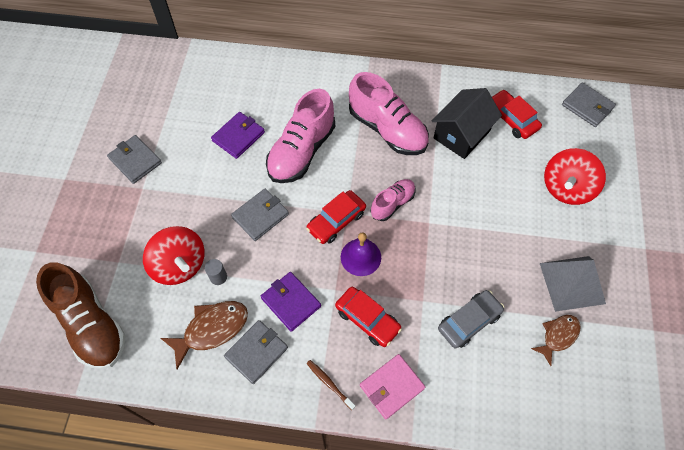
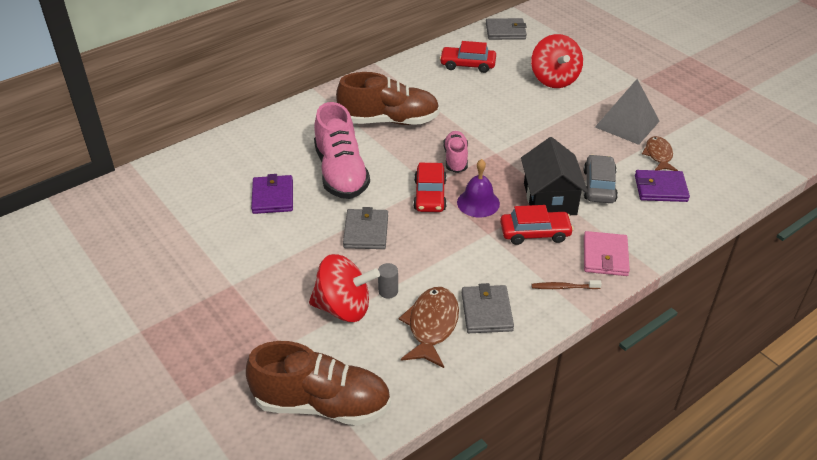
camera: 45 degrees left, 20 degrees down
grey wallet [107,135,162,184] -> none
purple wallet [261,272,321,332] -> purple wallet moved to [635,170,690,202]
pink shoe [349,72,429,155] -> brown shoe [336,72,440,125]
black house [432,88,502,159] -> black house moved to [521,137,588,215]

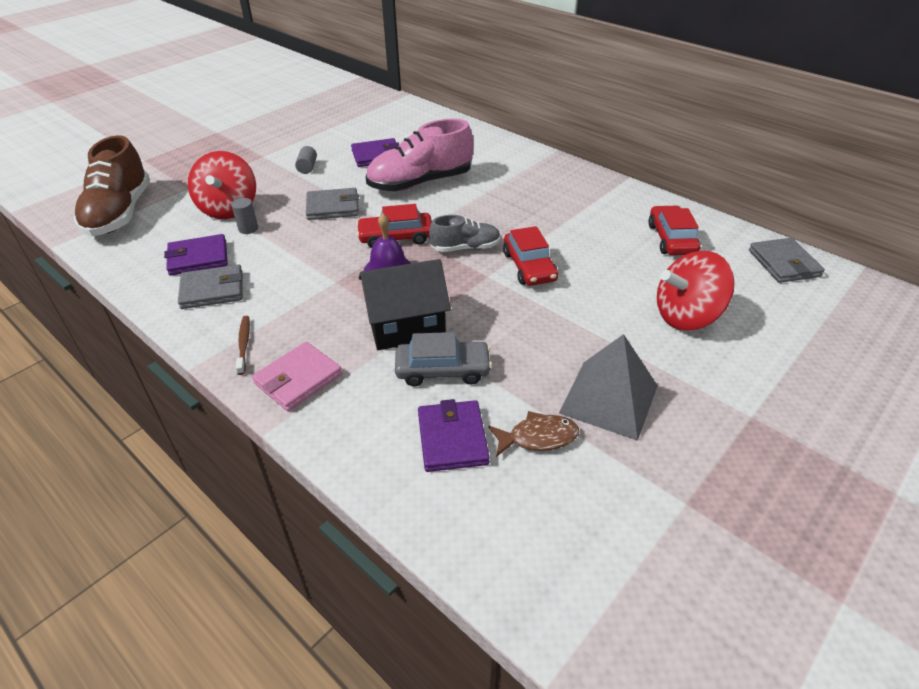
camera: 80 degrees right, 0 degrees up
brown shoe [336,72,440,125] -> none
brown fish [399,287,459,368] -> purple wallet [164,234,228,276]
pink shoe [443,131,468,173] -> grey shoe [429,215,501,252]
red car [500,205,574,245] -> red car moved to [503,226,558,286]
pink wallet [584,231,630,276] -> pink wallet turned 45 degrees counterclockwise [252,342,342,411]
none -> grey cylinder [295,146,317,174]

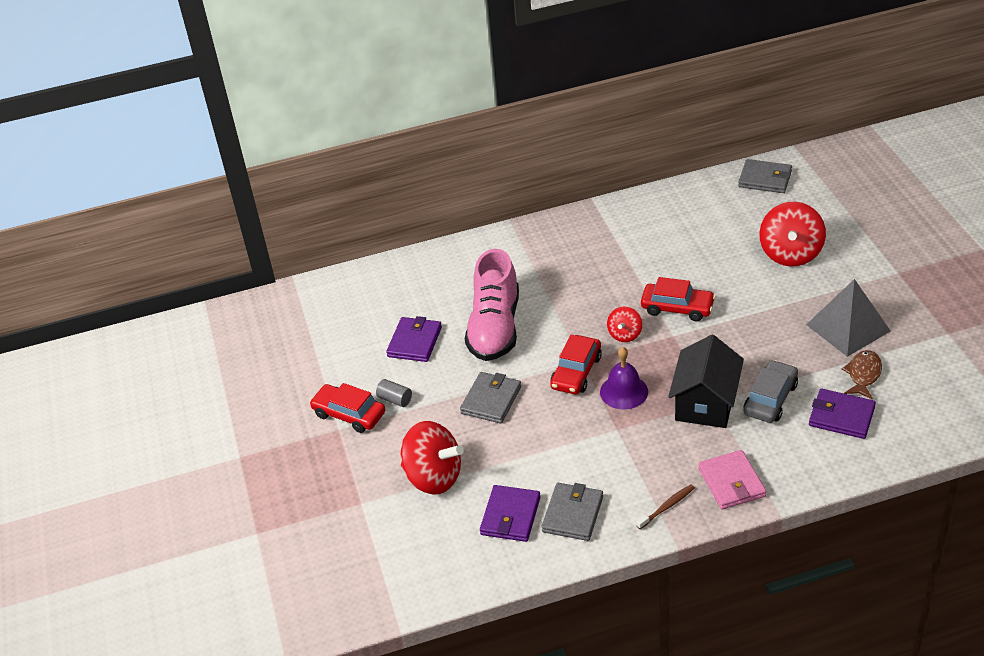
camera: 55 degrees left, 0 degrees up
brown shoe [74,135,150,236] -> none
grey cylinder [231,198,258,234] -> none
brown toothbrush [236,316,250,375] -> brown toothbrush turned 120 degrees clockwise [636,485,695,529]
grey shoe [429,215,501,252] -> red spinning top [607,306,642,342]
red car [648,205,700,255] -> red car moved to [309,383,385,433]

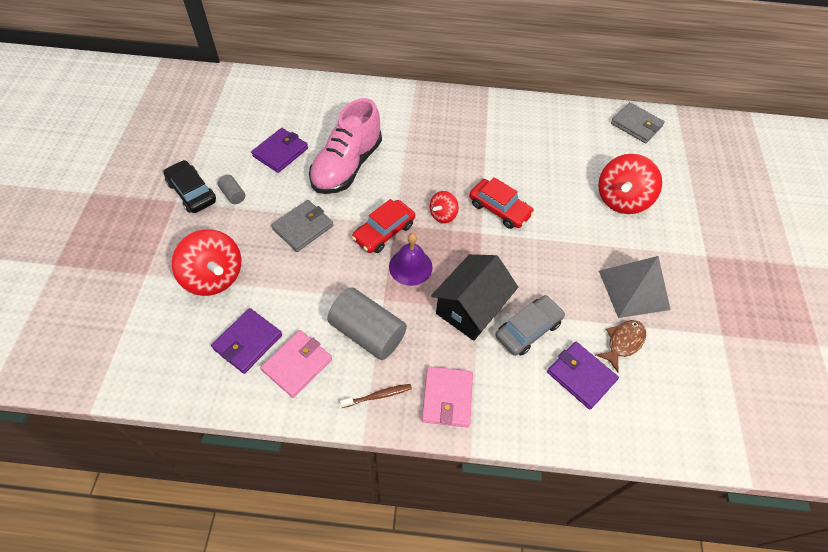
camera: 15 degrees right, 15 degrees up
red car [309,383,385,433] -> black car [163,160,216,213]
grey wallet [541,483,603,541] -> pink wallet [261,330,332,398]
none -> grey cylinder [327,288,407,360]

